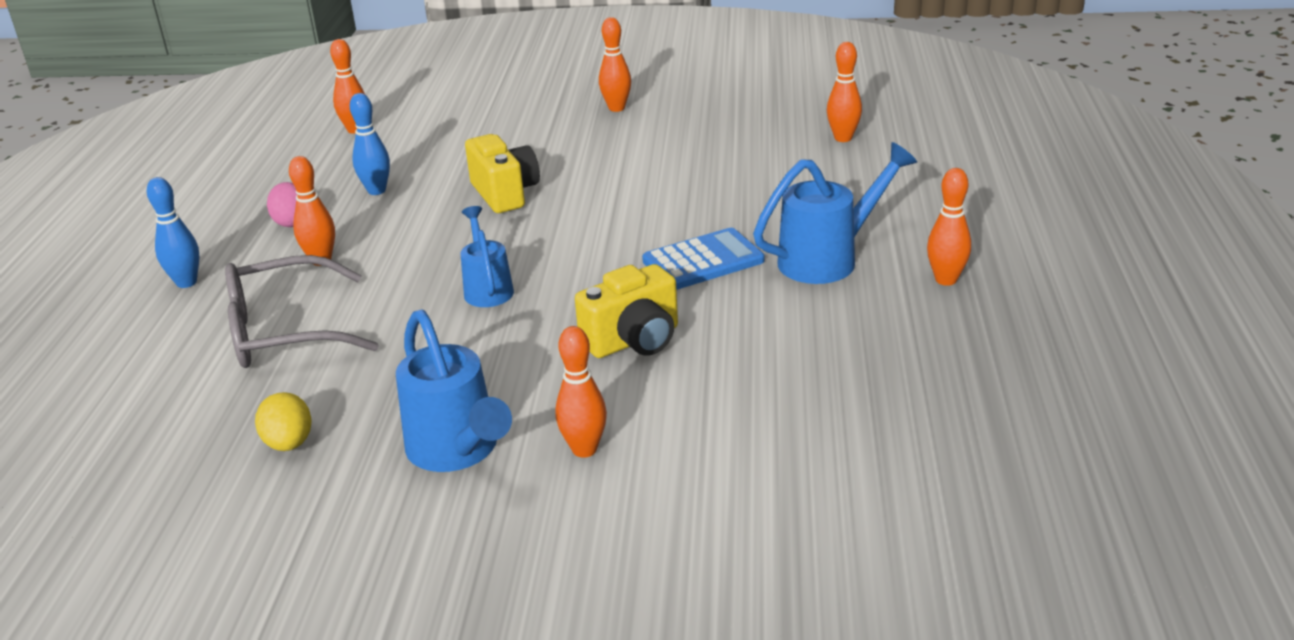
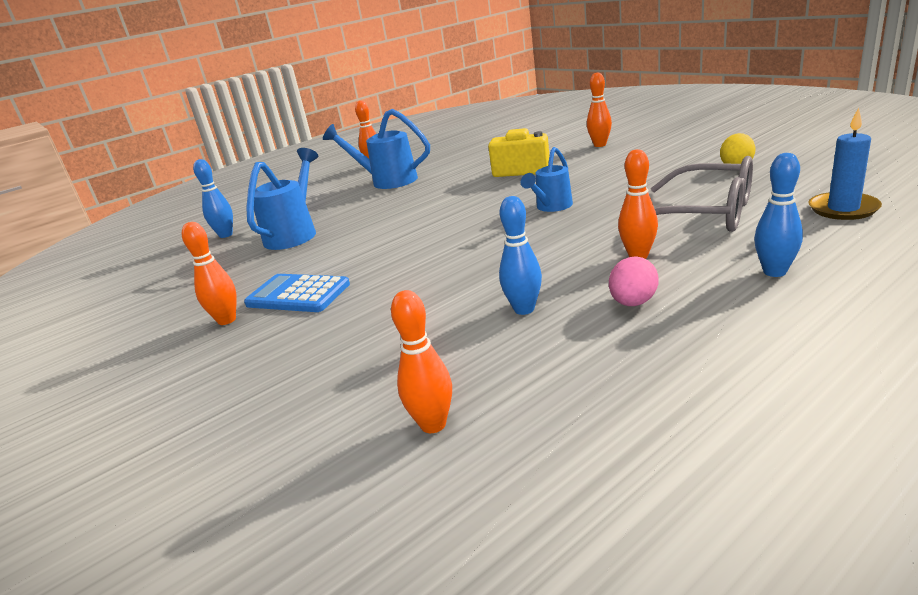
camera: 130 degrees left, 5 degrees down
blue watering can [396,309,512,472] -> blue watering can moved to [246,148,318,250]
yellow camera [465,134,540,213] -> none
blue calculator [642,228,764,290] -> blue calculator moved to [244,274,350,312]
orange bowling pin [827,42,862,142] -> blue bowling pin [193,159,233,238]
none -> blue candle [809,108,882,220]

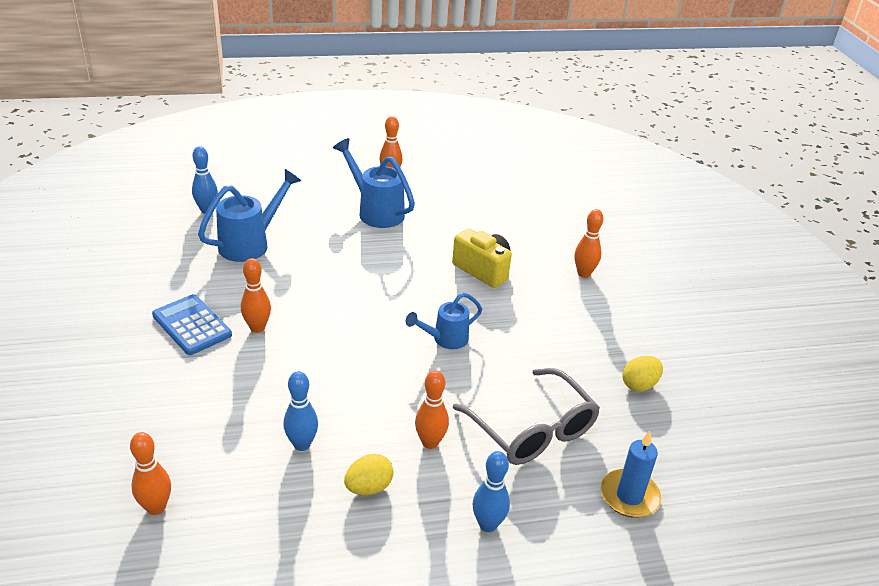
camera: 20 degrees right, 10 degrees up
orange bowling pin [182,222,237,325] -> orange bowling pin moved to [241,258,271,333]
pink egg [609,256,659,306] -> yellow egg [344,454,393,495]

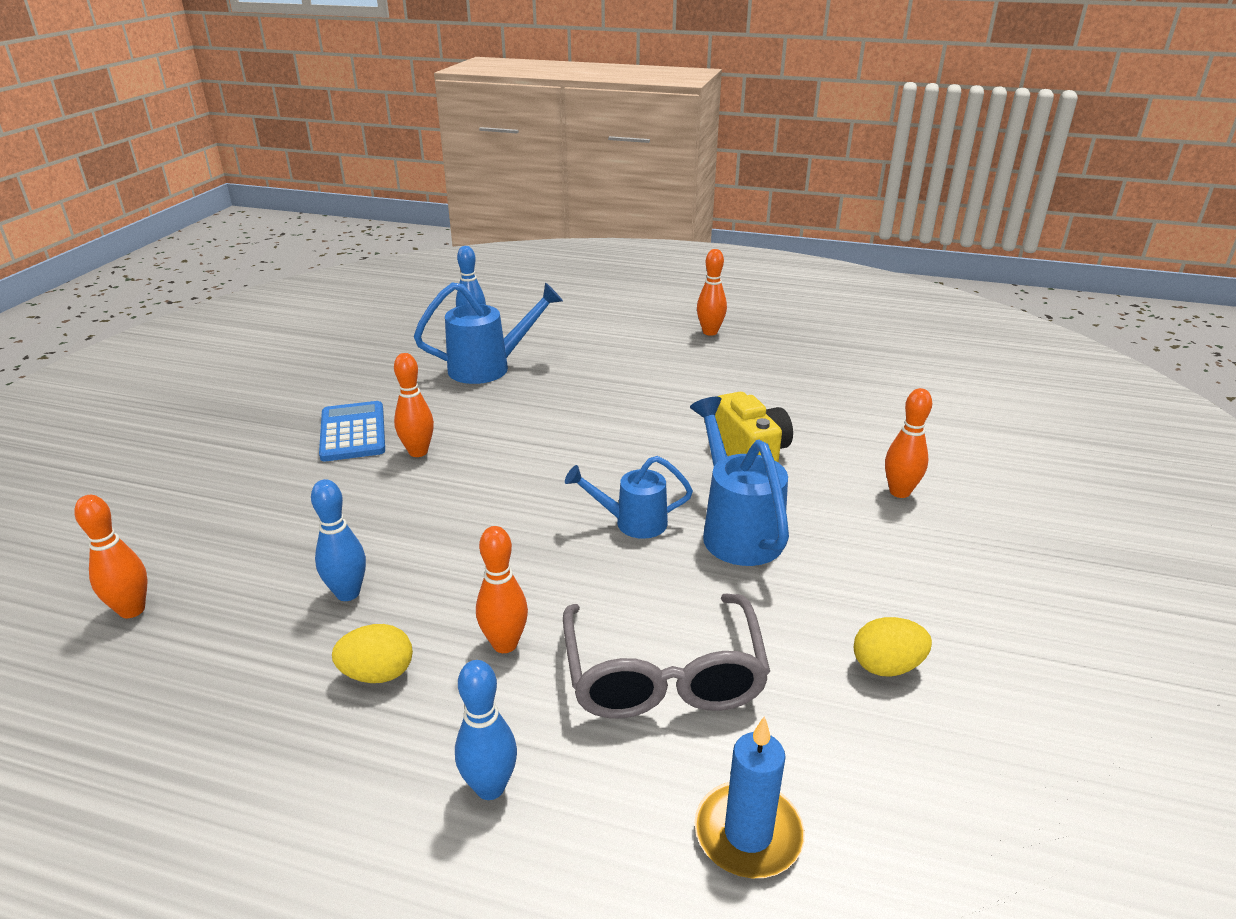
camera: 30 degrees right, 5 degrees down
blue watering can [333,138,415,228] -> blue watering can moved to [690,397,789,566]

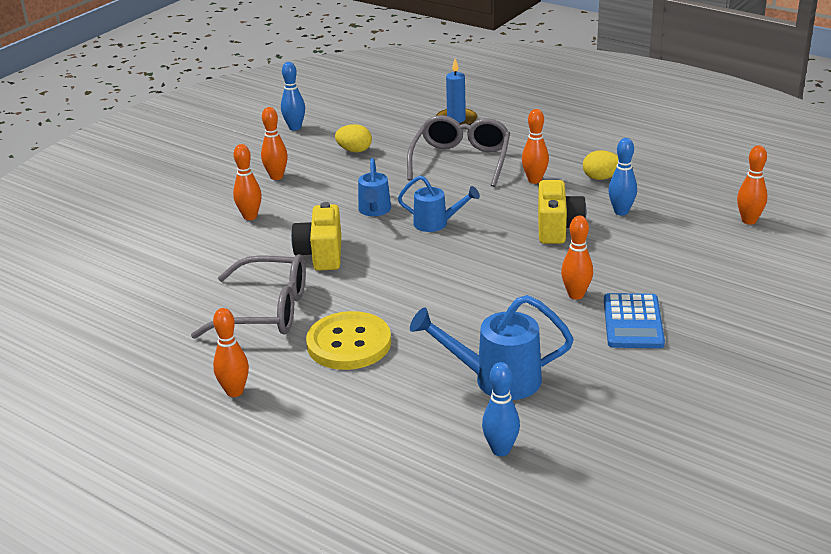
camera: 160 degrees left, 0 degrees up
blue bowling pin [455,660,517,800] -> blue bowling pin moved to [281,62,305,131]
blue watering can [690,397,789,566] -> blue watering can [358,158,391,216], size x0.64
none -> grey glasses [191,254,306,339]
none -> orange bowling pin [261,107,288,180]
none -> yellow button [306,311,391,370]
none -> yellow camera [538,180,586,244]

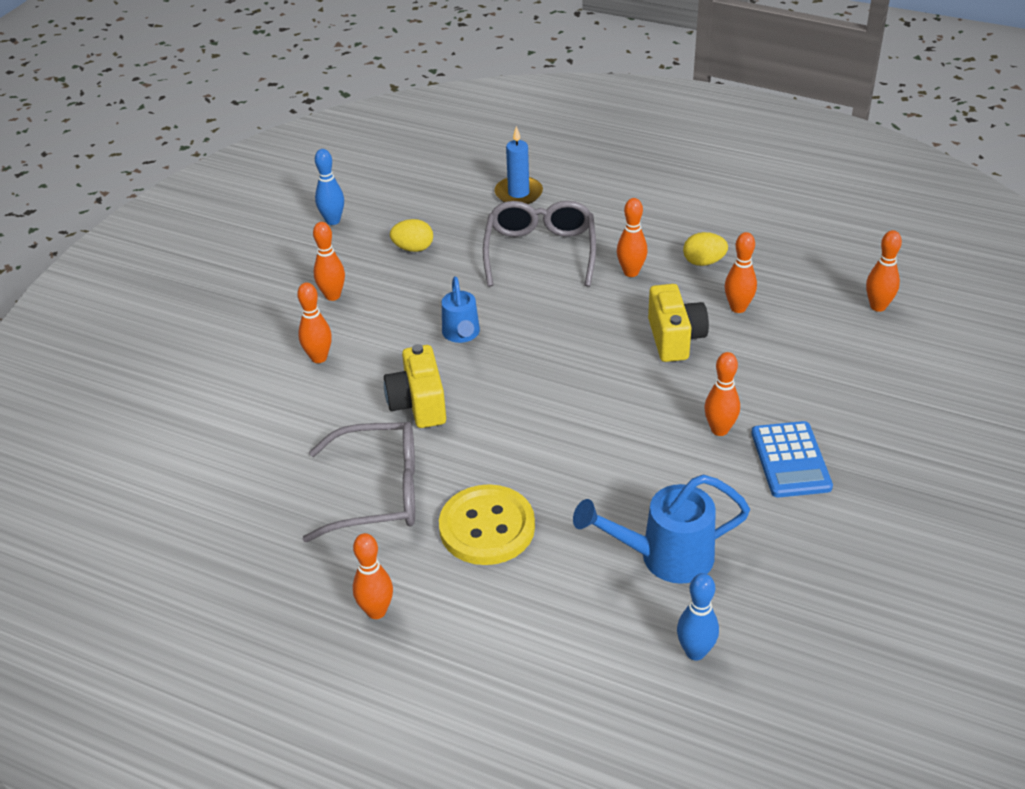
camera: 10 degrees left, 10 degrees up
blue watering can [398,176,480,232] -> none
blue bowling pin [608,138,637,216] -> orange bowling pin [725,232,757,313]

